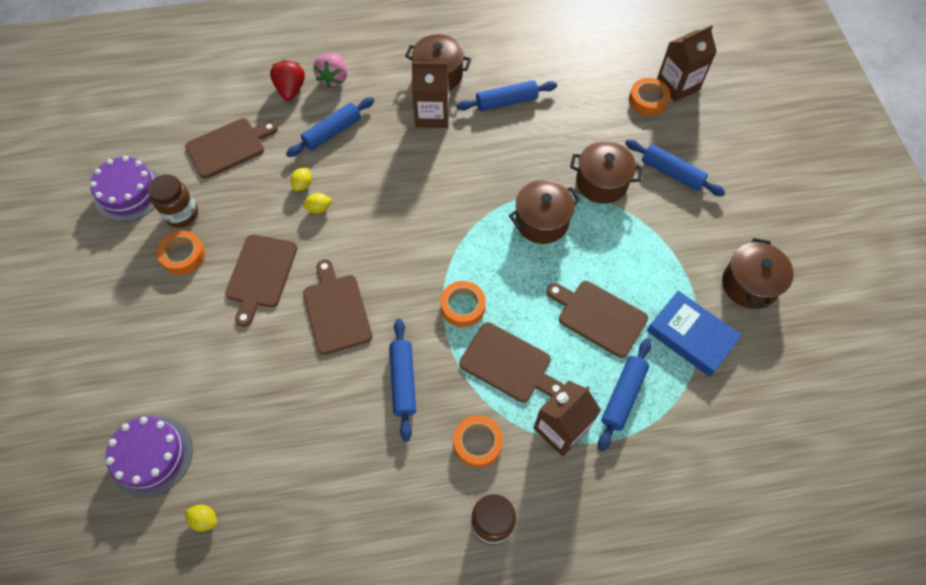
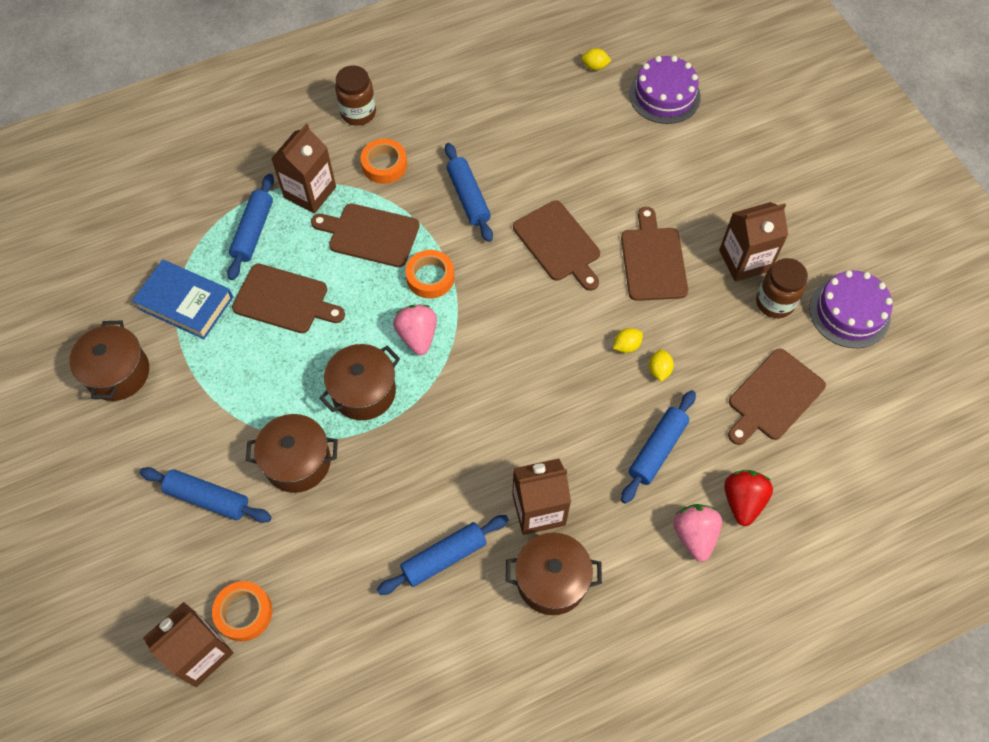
camera: 165 degrees right, 0 degrees up
orange tape [157,230,205,275] -> brown carton [719,202,788,282]
red strawberry [270,60,305,101] -> red strawberry turned 150 degrees counterclockwise [724,470,773,526]
none -> pink strawberry [393,305,437,355]

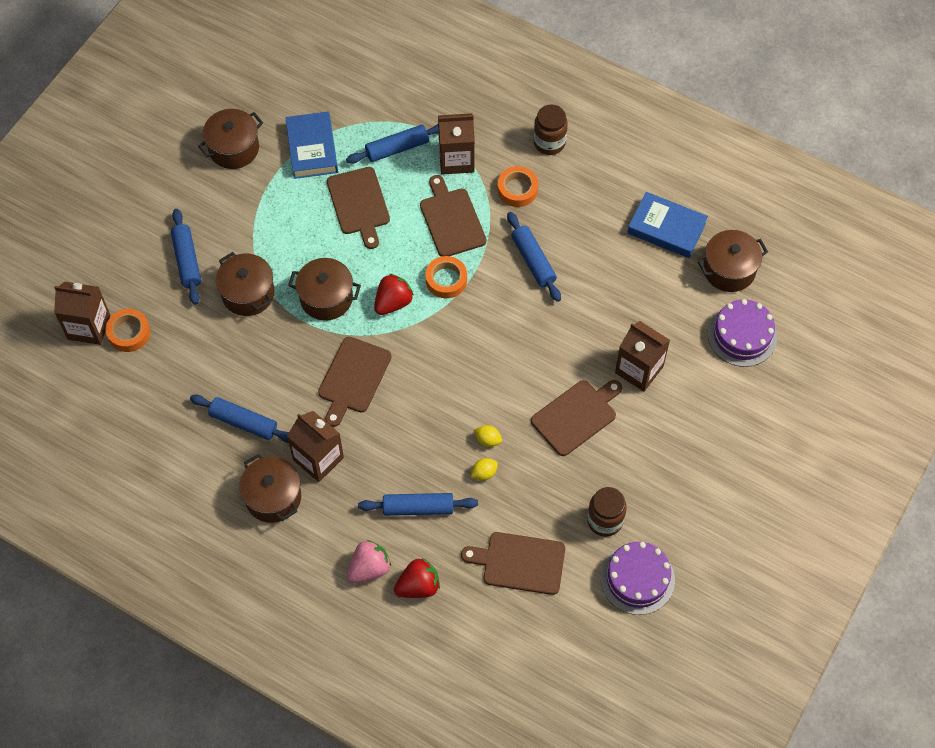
camera: 55 degrees right, 0 degrees up
pink strawberry [393,305,437,355] -> red strawberry [374,274,414,315]
blue rolling pin [445,143,493,242] -> blue rolling pin turned 60 degrees counterclockwise [507,212,561,302]
brown cutting board [513,201,600,291] -> brown cutting board moved to [318,337,392,427]
yellow lemon [581,48,612,70] -> brown pot [698,230,768,292]
brown carton [719,202,788,282] -> brown carton moved to [615,321,670,392]
none -> blue book [627,192,708,258]

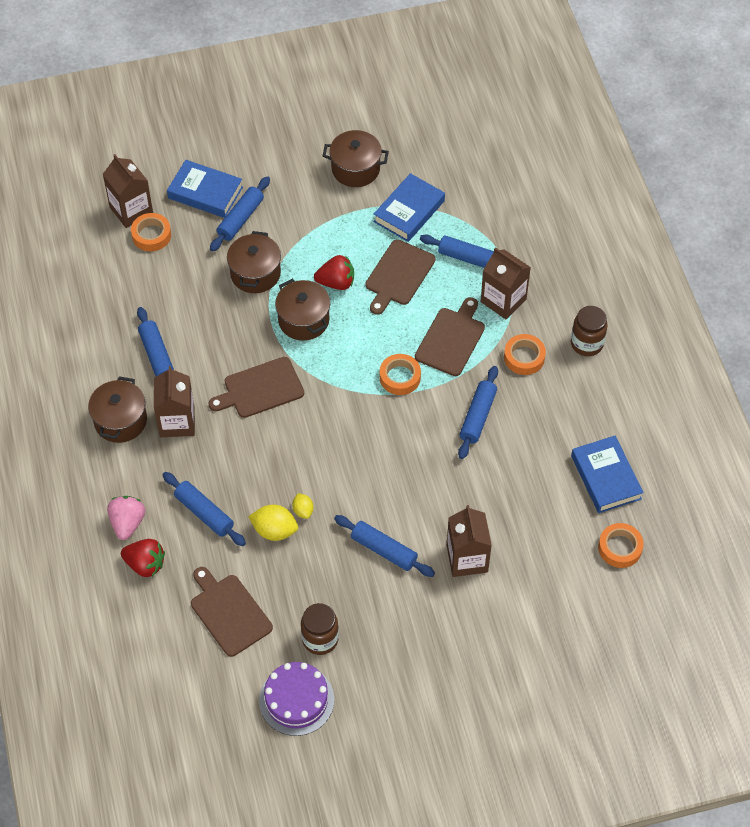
camera: 45 degrees right, 5 degrees down
pink strawberry [347,540,391,583] -> pink strawberry turned 90 degrees counterclockwise [107,496,145,540]
red strawberry [374,274,414,315] -> red strawberry moved to [314,255,354,290]
yellow lemon [471,458,498,480] -> yellow lemon [248,505,298,541], size x1.70
brown cutting board [531,380,622,456] -> blue rolling pin [334,515,435,577]
brown pot [698,230,768,292] -> orange tape [598,523,644,568]
purple cake [708,299,777,367] -> none
none -> blue book [167,160,243,218]

